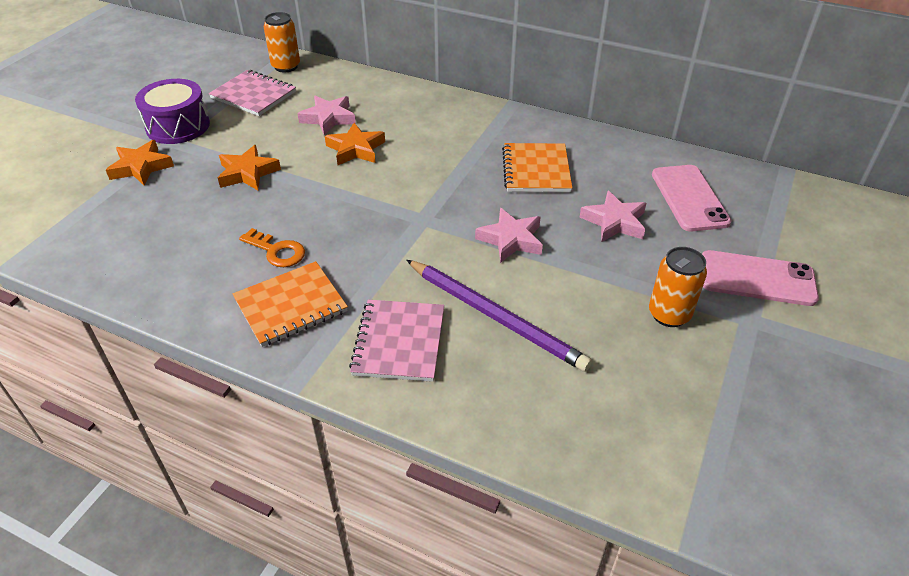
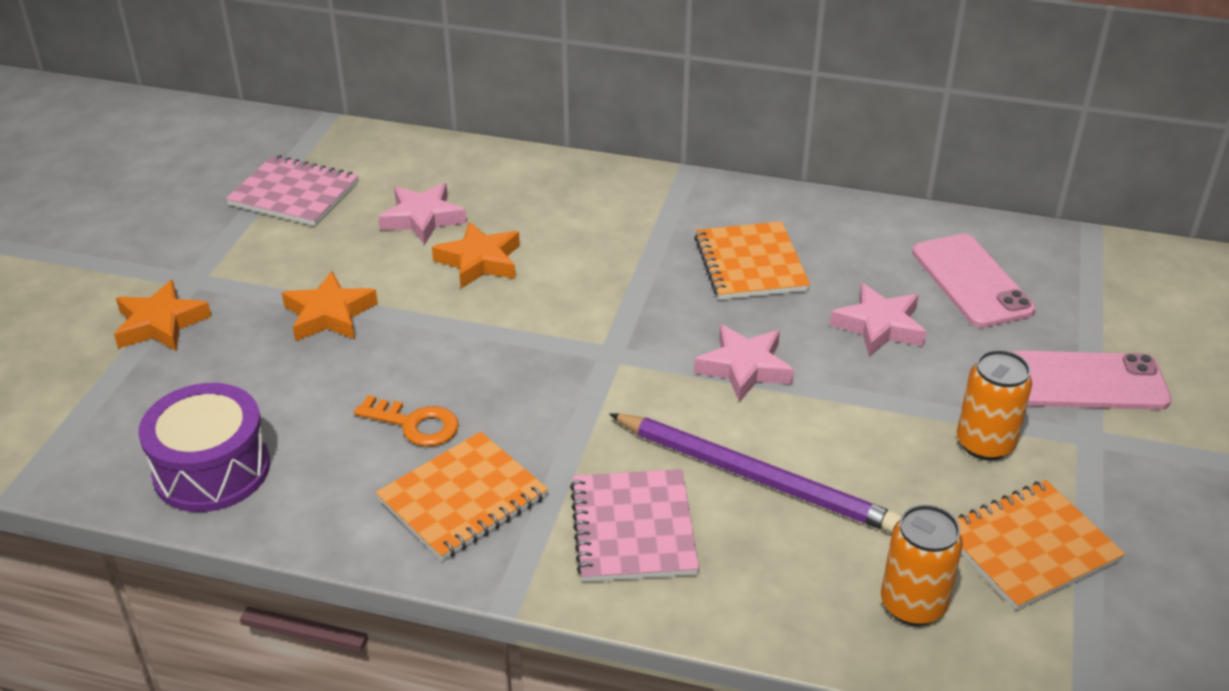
camera: 10 degrees left, 5 degrees down
purple drum [135,79,210,144] -> purple drum moved to [138,383,270,512]
orange can [264,12,300,73] -> orange can moved to [881,505,963,626]
none -> orange notebook [956,480,1125,611]

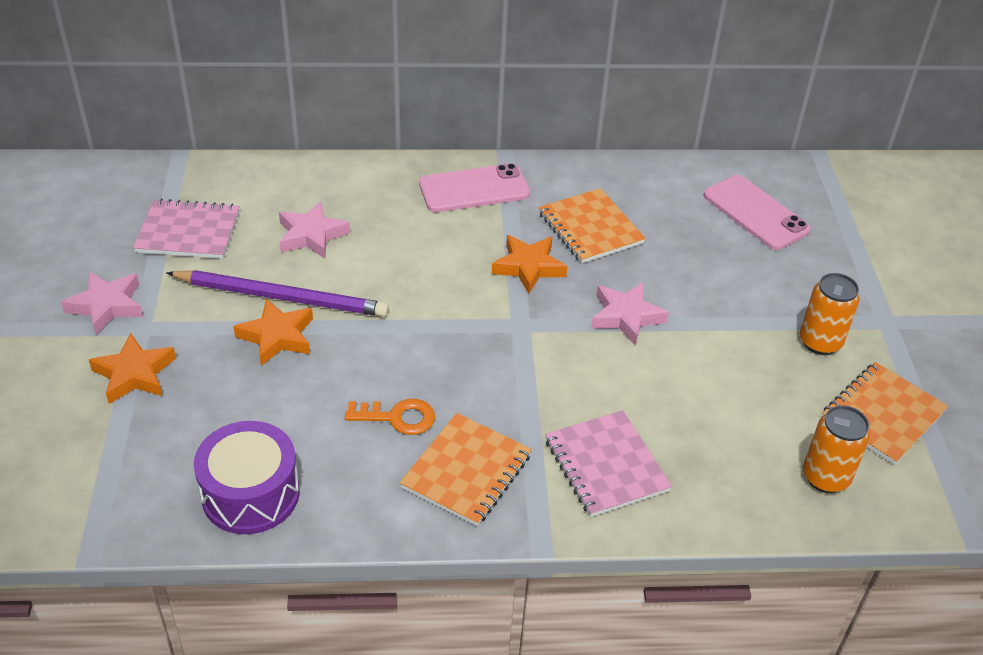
camera: 20 degrees left, 5 degrees up
orange star [432,222,520,288] -> orange star moved to [492,235,567,294]
purple pencil [609,413,901,533] -> purple pencil moved to [166,270,389,317]
pink star [830,283,927,357] -> pink star moved to [61,271,143,335]
pink phone [1013,350,1171,410] -> pink phone moved to [419,163,530,212]

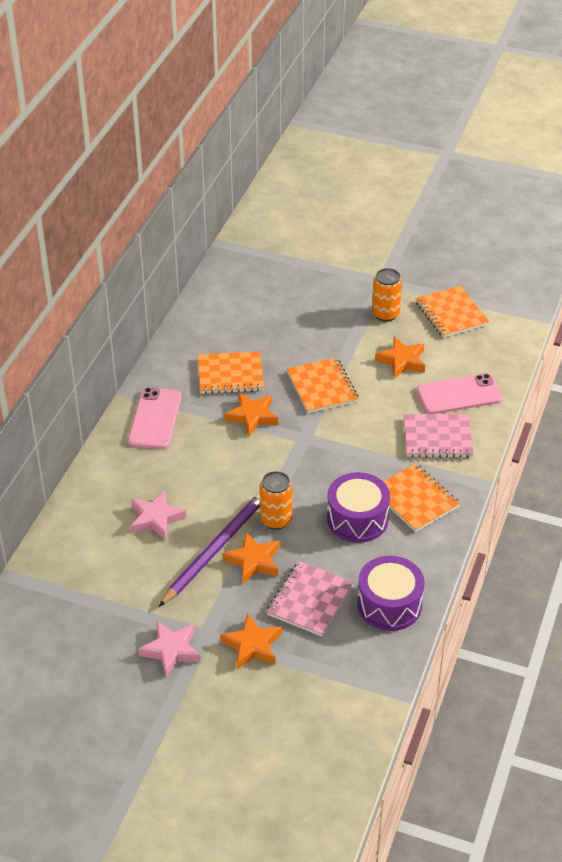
camera: 65 degrees left, 0 degrees up
pink notebook [133,199,240,259] -> pink notebook moved to [266,561,354,637]
orange key [345,399,435,435] -> purple drum [327,472,390,543]
pink star [591,282,669,346] -> orange notebook [287,357,359,413]
pink phone [703,175,811,250] -> pink phone moved to [416,374,502,414]
orange can [803,405,870,493] -> orange can moved to [259,471,293,530]
none -> orange star [375,337,425,379]

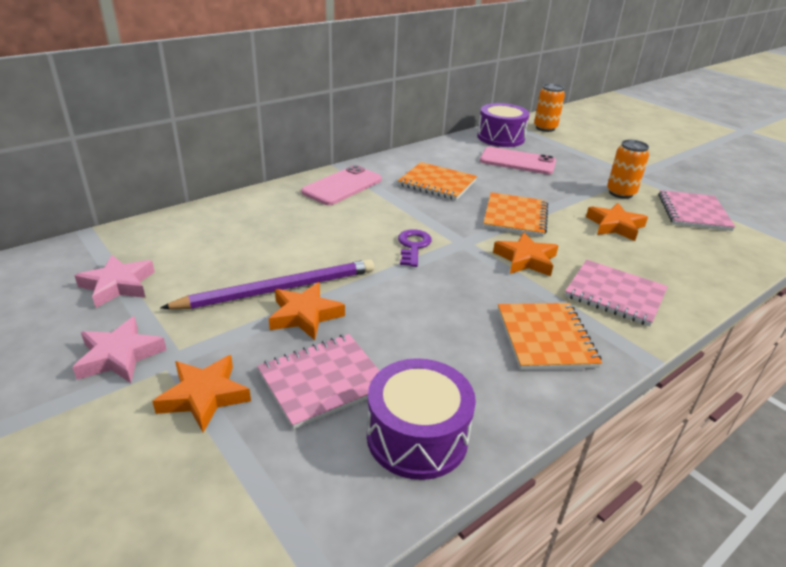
camera: 30 degrees right, 10 degrees down
pink star [131,490,186,540] -> pink star moved to [74,255,155,308]
orange star [224,393,278,436] -> orange star moved to [493,232,558,276]
orange can [259,471,293,530] -> orange can moved to [534,84,565,132]
purple drum [327,472,390,543] -> purple drum moved to [477,103,530,147]
orange notebook [416,285,489,338] -> pink notebook [658,190,735,231]
pink phone [416,374,502,414] -> pink phone moved to [480,147,556,174]
none -> purple key [398,229,432,267]

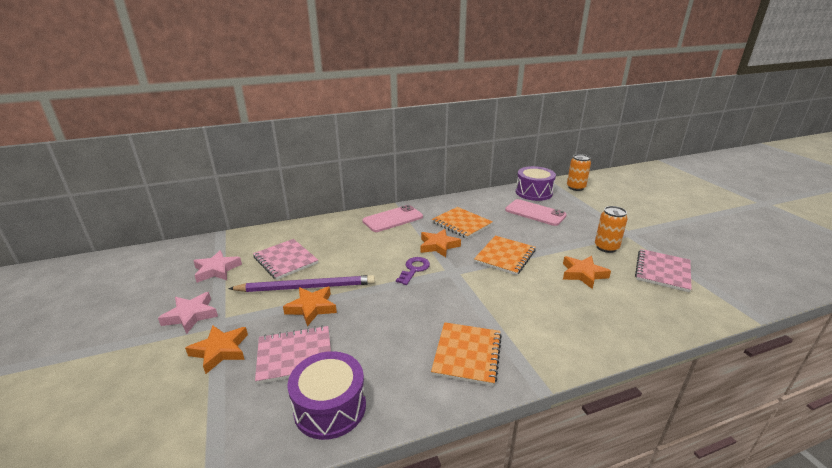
camera: 20 degrees right, 5 degrees down
orange star [493,232,558,276] -> orange star moved to [421,229,461,257]
pink notebook [565,260,668,326] -> pink notebook moved to [253,239,318,280]

